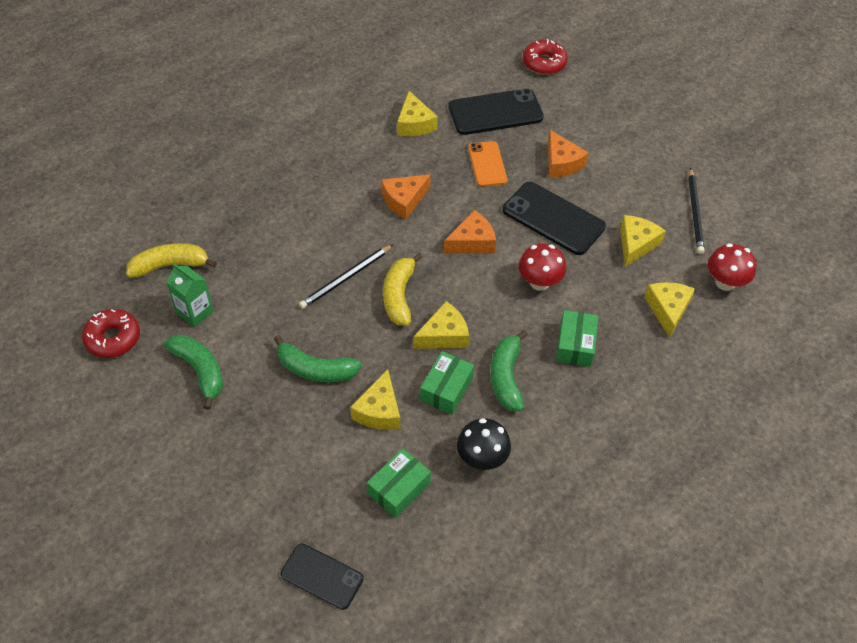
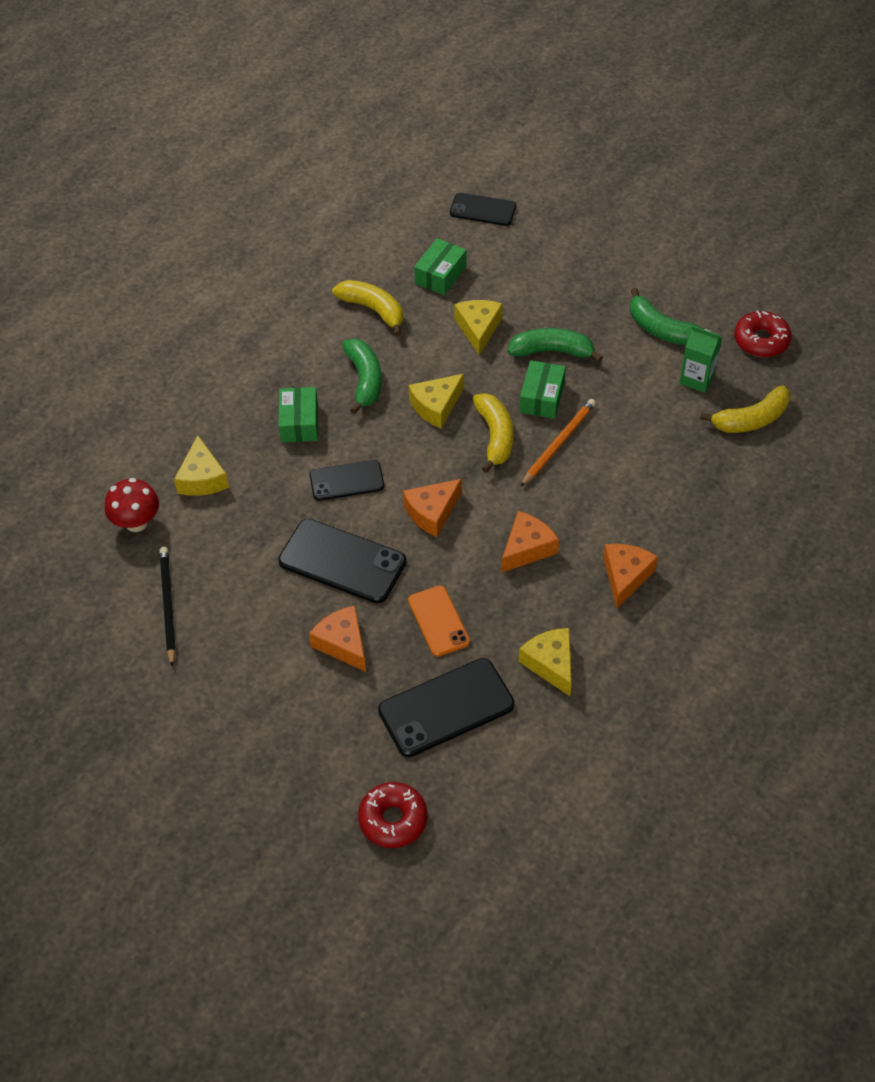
camera: 170 degrees right, 0 degrees up
black pencil [299,244,394,309] -> orange pencil [520,399,596,487]
green box [420,351,474,415] -> green box moved to [519,360,566,419]
black mushroom [457,418,511,470] -> yellow banana [332,280,403,336]
red mushroom [519,244,566,291] -> black phone [309,460,384,501]
yellow cheese [620,215,666,267] -> none
none -> orange cheese [603,544,658,608]

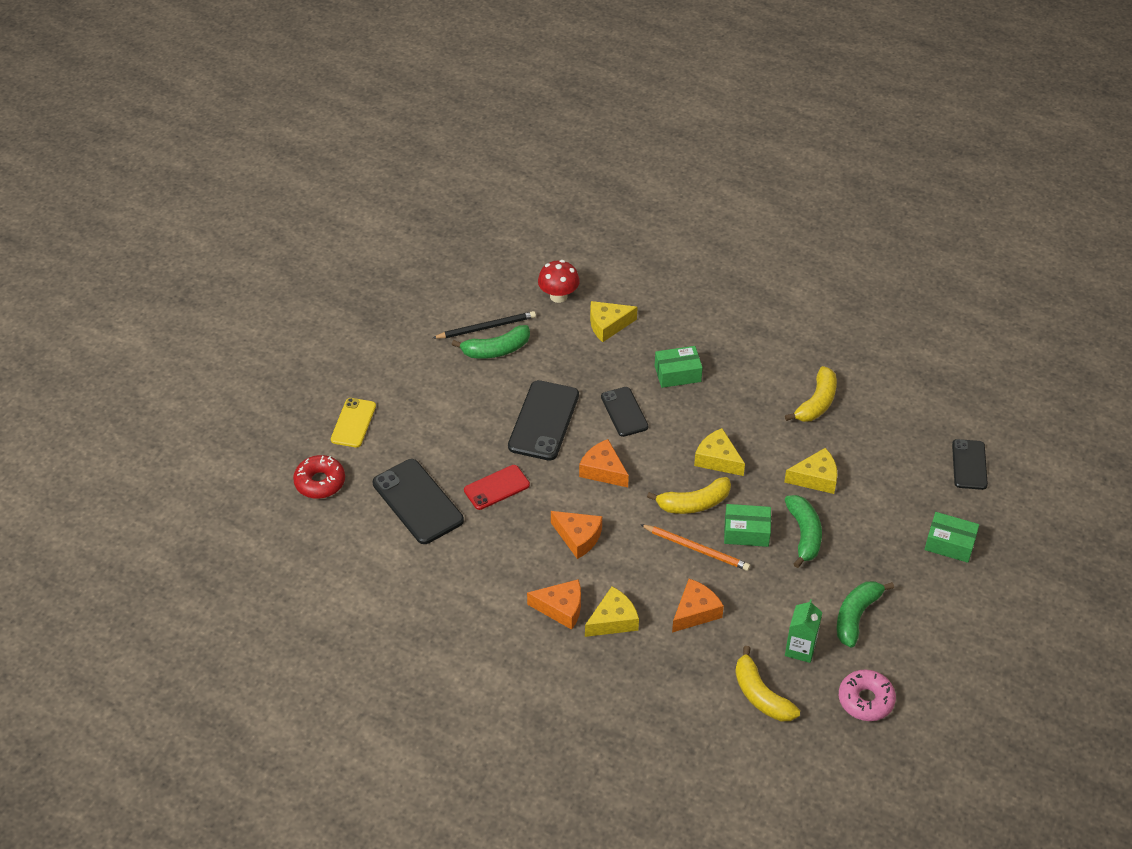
camera: 80 degrees right, 5 degrees down
orange cheese [309,606,366,672] -> orange cheese moved to [672,579,724,633]
green banana [342,339,382,414] -> green banana moved to [452,325,530,359]
orange phone [408,586,470,657] -> red phone [464,465,530,510]
green box [414,238,466,295] -> green box moved to [925,512,979,563]
yellow cheese [519,628,572,696] -> yellow cheese moved to [585,586,639,637]
red donut [734,310,792,357] -> pink donut [839,669,896,721]
none -> yellow phone [331,398,376,447]

